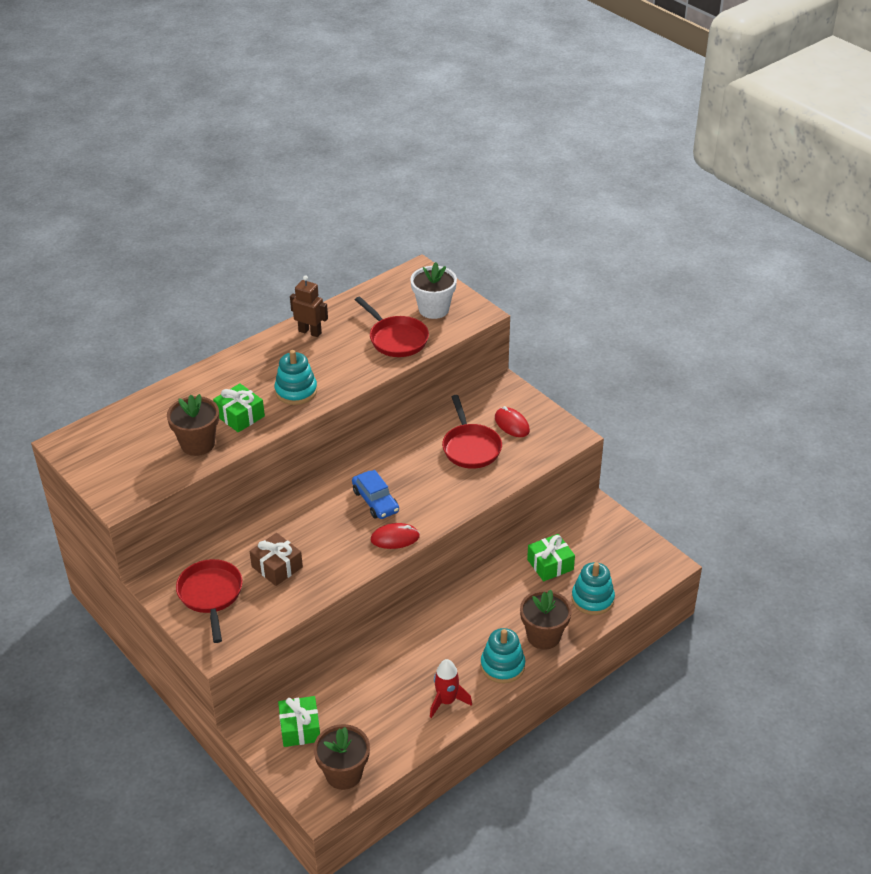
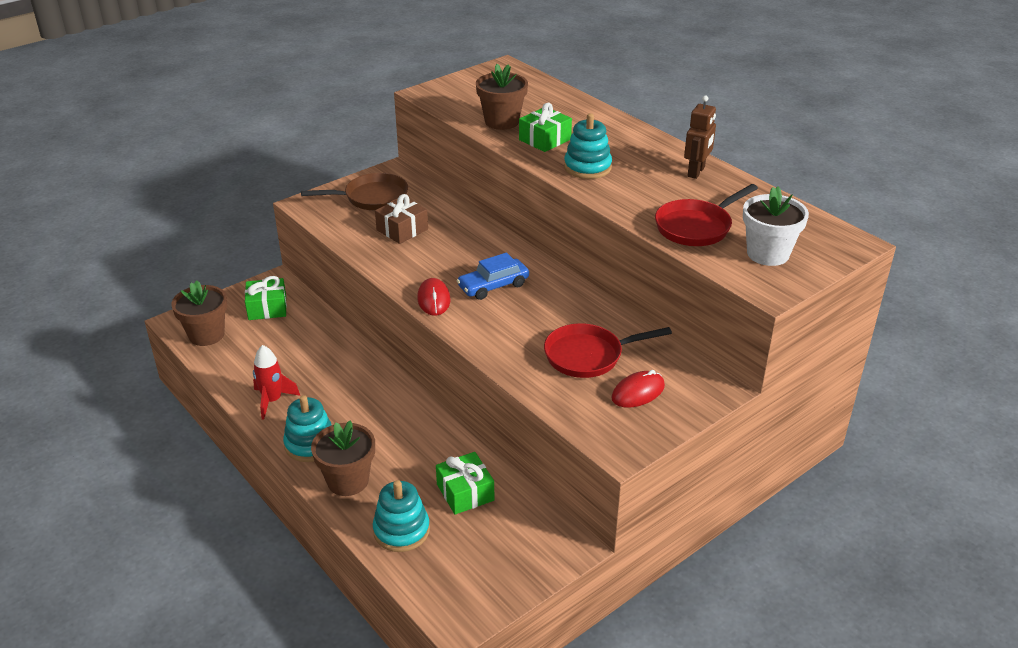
camera: 90 degrees right, 5 degrees down
red pan [176,559,243,643] -> brown pan [301,173,408,210]

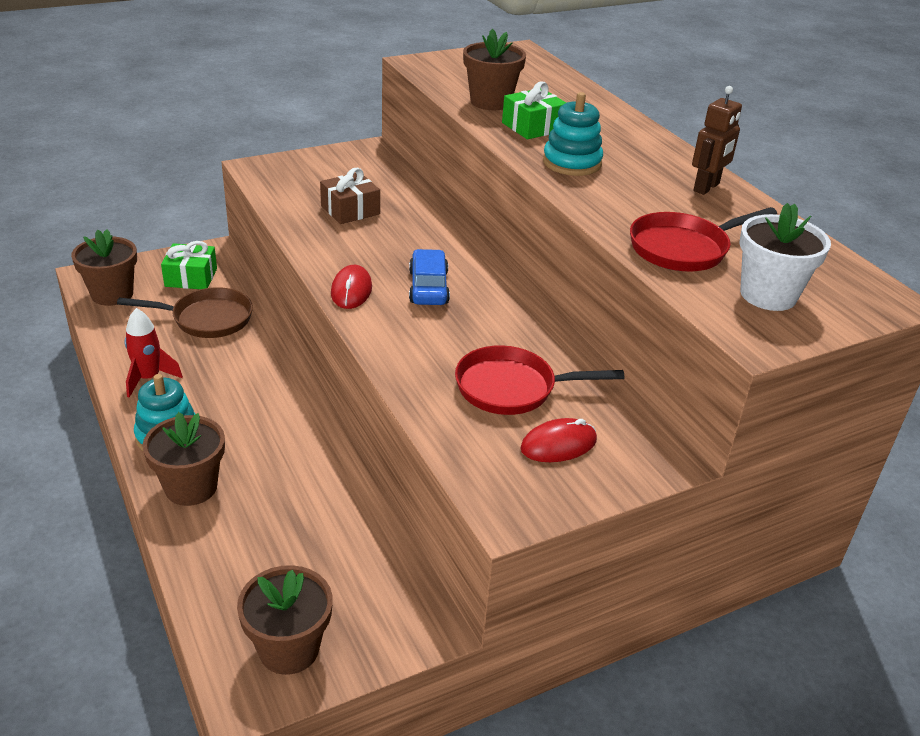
camera: 10 degrees right, 0 degrees up
brown pan [301,173,408,210] -> brown pan moved to [117,287,253,338]
turquoise stacking toy [373,480,430,552] -> none
green gift [436,452,494,515] -> none
blue car [457,253,529,300] -> blue car turned 105 degrees clockwise [409,249,450,305]
none -> brown flower pot [237,565,333,675]

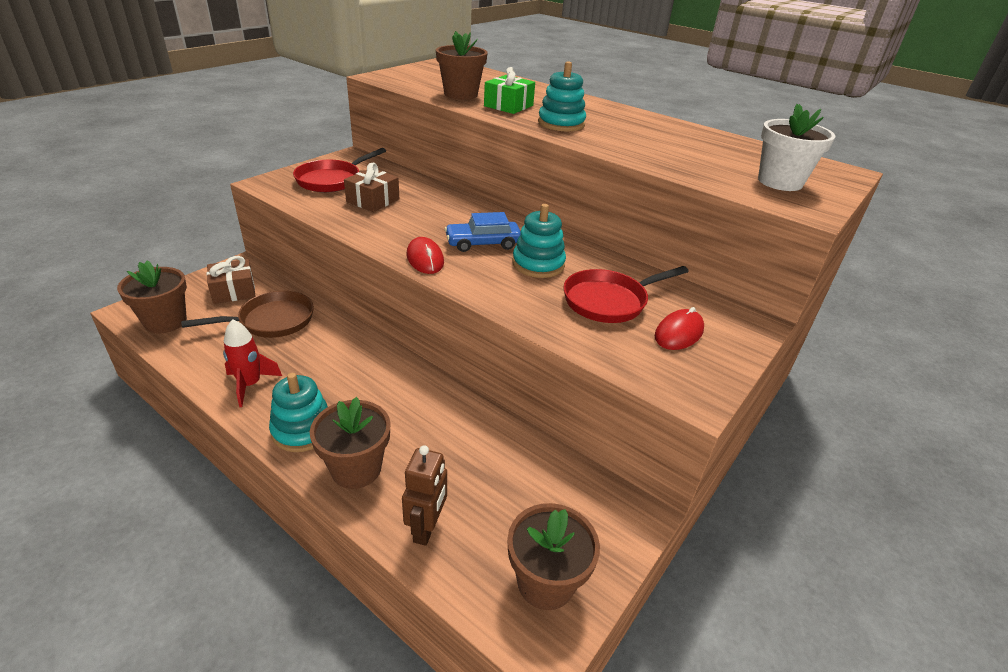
camera: 25 degrees left, 0 degrees up
green gift [161,241,217,289] -> brown gift [207,256,256,304]
blue car [409,249,450,305] -> blue car turned 75 degrees counterclockwise [445,212,521,252]
red pan [630,207,777,272] -> red pan moved to [293,148,386,192]
brown robot [692,86,742,195] -> brown robot moved to [402,445,447,546]
none -> turquoise stacking toy [513,204,566,278]

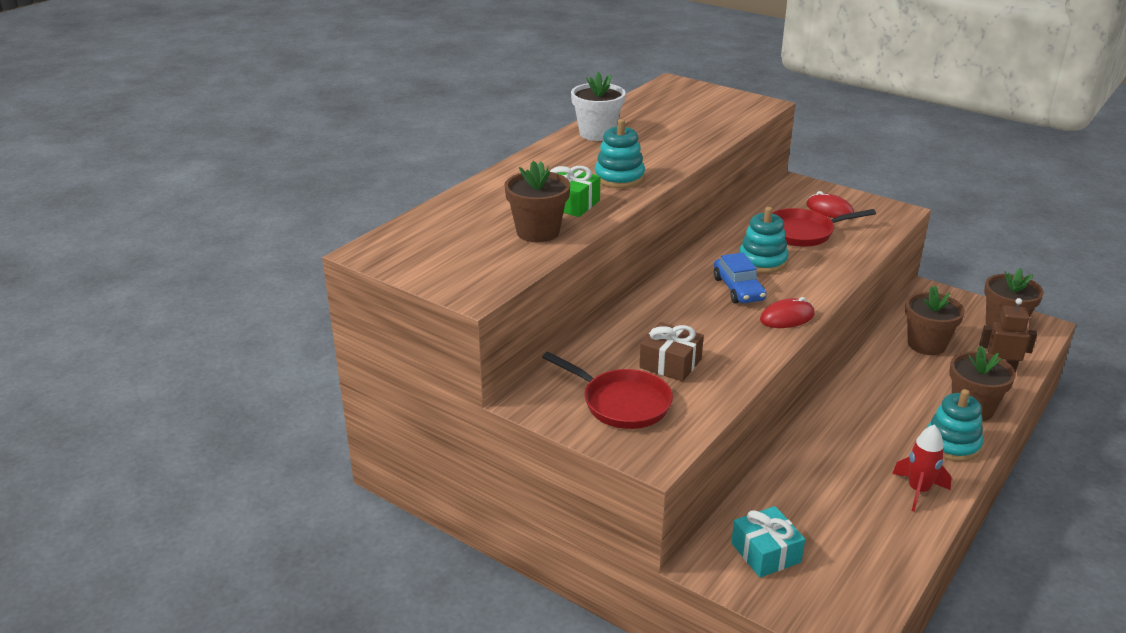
camera: 90 degrees left, 5 degrees down
brown flower pot [117,261,187,334] -> brown flower pot moved to [905,286,965,355]
brown pan [181,291,314,338] -> none
brown gift [207,256,256,304] -> turquoise gift [731,506,805,578]
red pan [563,266,689,323] -> red pan turned 105 degrees clockwise [772,208,876,247]
white flower pot [758,104,836,191] -> white flower pot moved to [571,72,626,141]

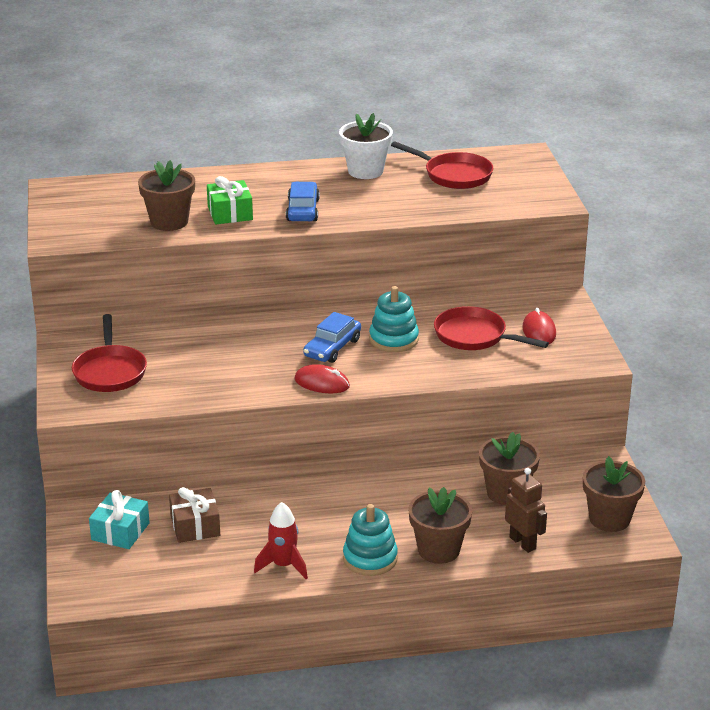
camera: 45 degrees right, 0 degrees up
turquoise stacking toy [595,119,645,188] -> blue car [286,182,320,221]
brown gift [639,322,704,382] -> brown gift moved to [169,487,220,543]
none -> red pan [391,141,494,189]

